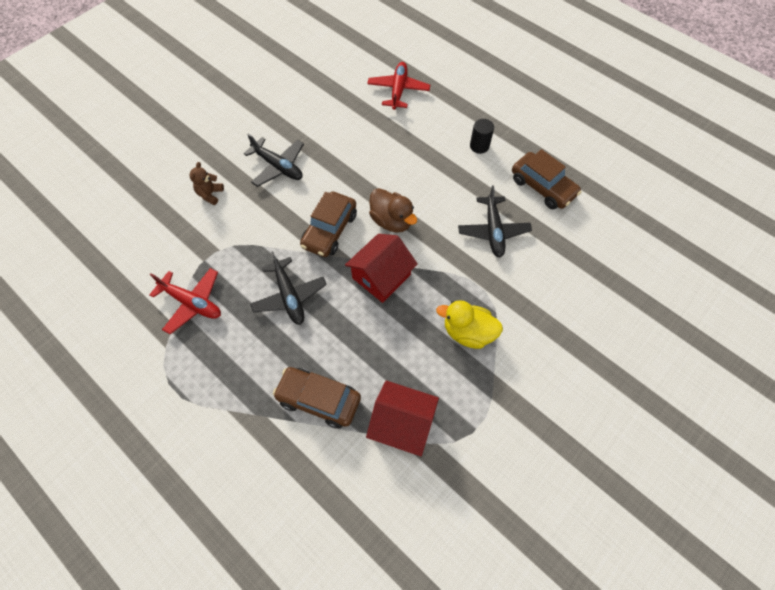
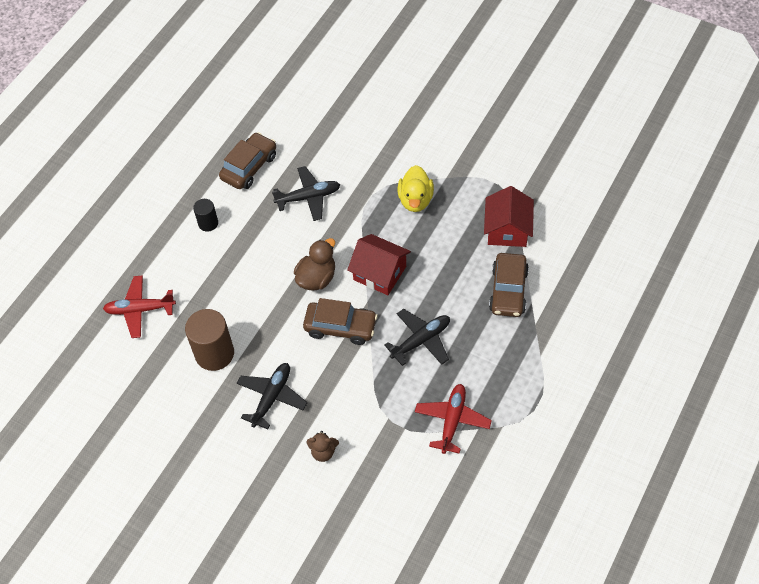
camera: 100 degrees left, 5 degrees down
none -> brown cylinder [185,309,234,371]

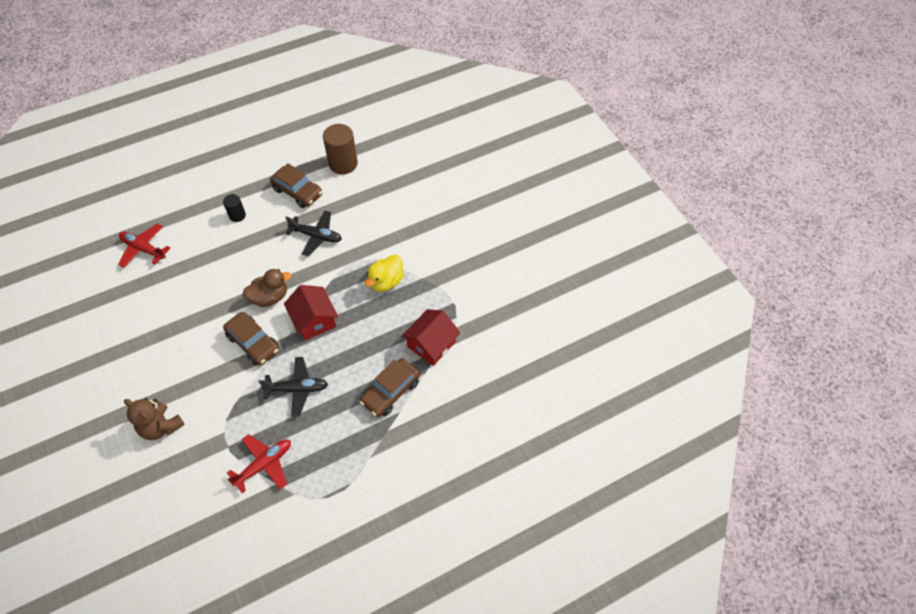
camera: 30 degrees right, 0 degrees up
brown cylinder [185,309,234,371] -> brown cylinder moved to [323,124,358,174]
brown car [219,132,276,189] -> brown car turned 60 degrees clockwise [270,163,322,208]
black plane [236,363,308,429] -> none
brown teddy bear [307,431,339,462] -> brown teddy bear [124,398,185,440], size x1.63

